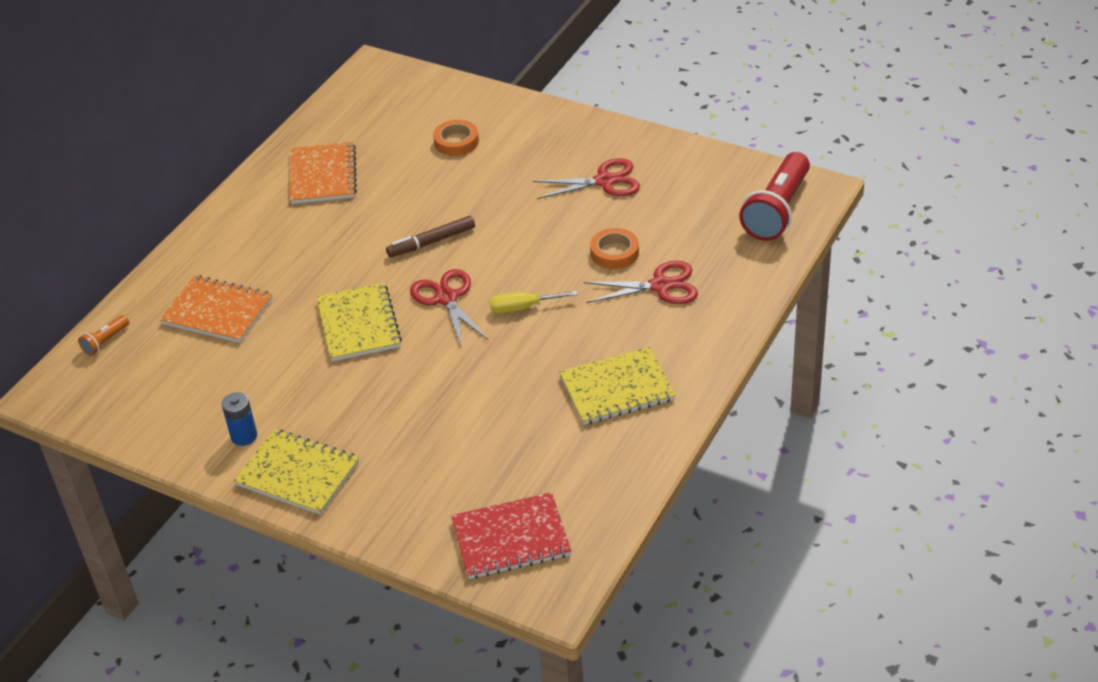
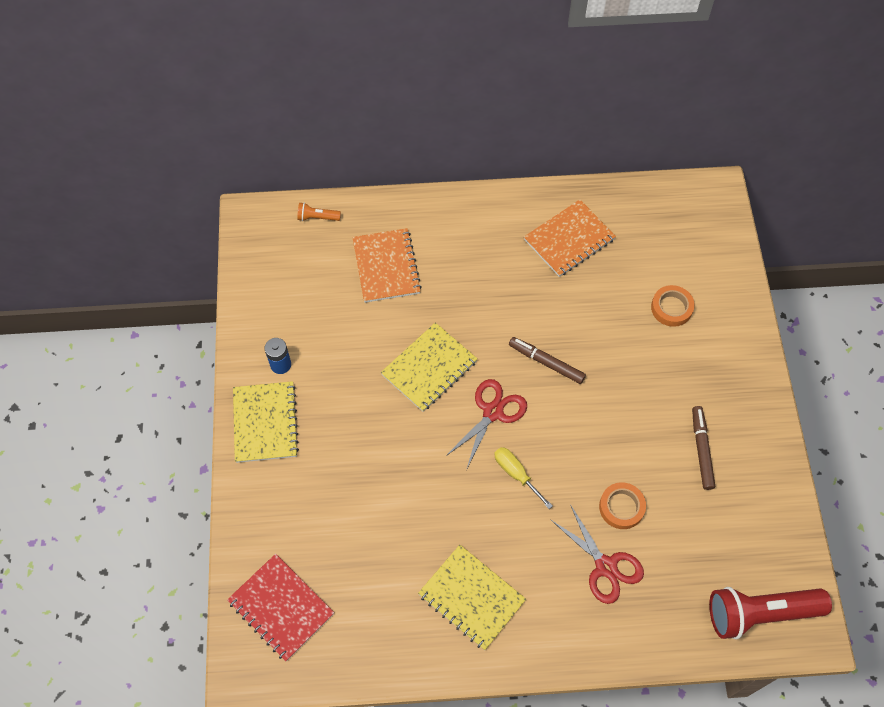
camera: 55 degrees right, 20 degrees up
red scissors [533,158,640,199] -> brown marker [692,406,715,490]

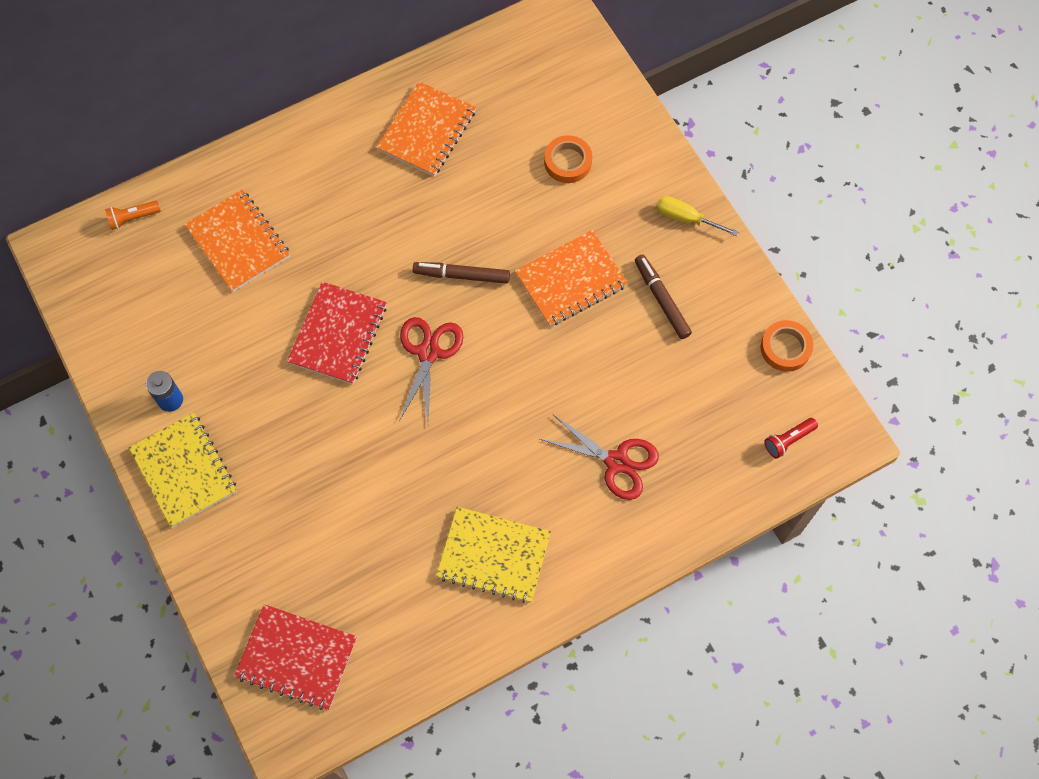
camera: 25 degrees left, 5 degrees up
yellow notebook [381,322,477,412] -> red notebook [287,282,387,384]
yellow screwdriver [494,447,553,509] -> yellow screwdriver moved to [656,196,739,236]
orange tape [599,482,646,529] -> orange tape moved to [761,320,813,372]
red flashlight [709,587,832,639] -> red flashlight [764,418,818,459], size x0.44
none -> orange notebook [515,230,628,327]

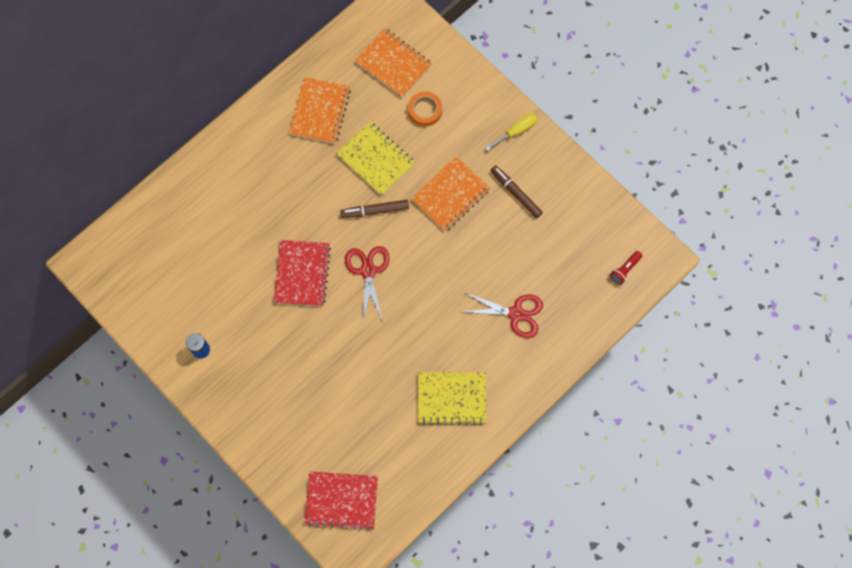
camera: 15 degrees left, 5 degrees up
orange flashlight [105,201,161,230] -> none
yellow notebook [129,412,237,528] -> yellow notebook moved to [336,122,415,196]
orange notebook [185,189,290,292] -> orange notebook moved to [355,28,432,98]
yellow screwdriver [656,196,739,236] -> yellow screwdriver turned 135 degrees clockwise [486,113,537,151]
orange tape [761,320,813,372] -> none

